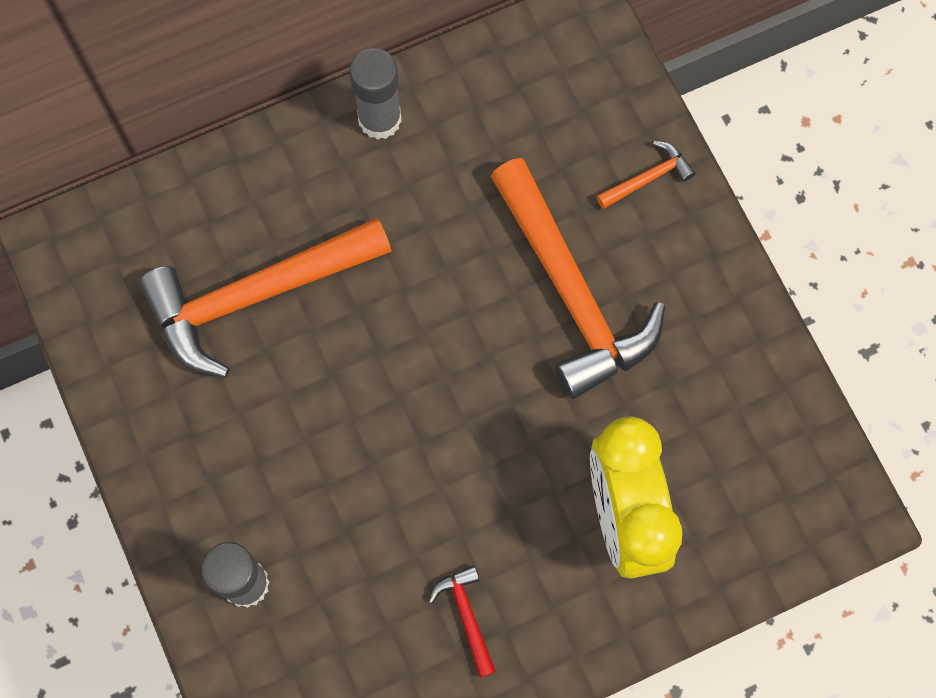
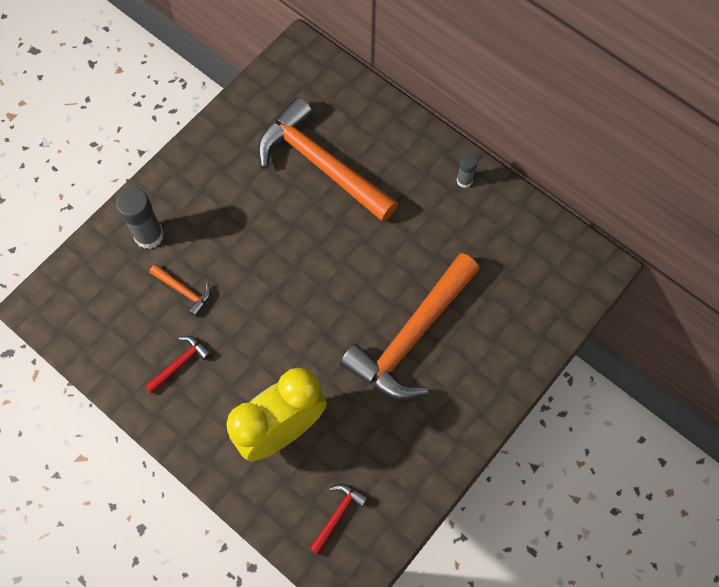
camera: 65 degrees right, 5 degrees down
grey glue stick [349,48,402,140] -> grey glue stick [456,153,478,188], size x0.56
orange hammer [596,141,695,209] -> orange hammer moved to [149,264,211,317]
none -> red hammer [309,484,368,555]

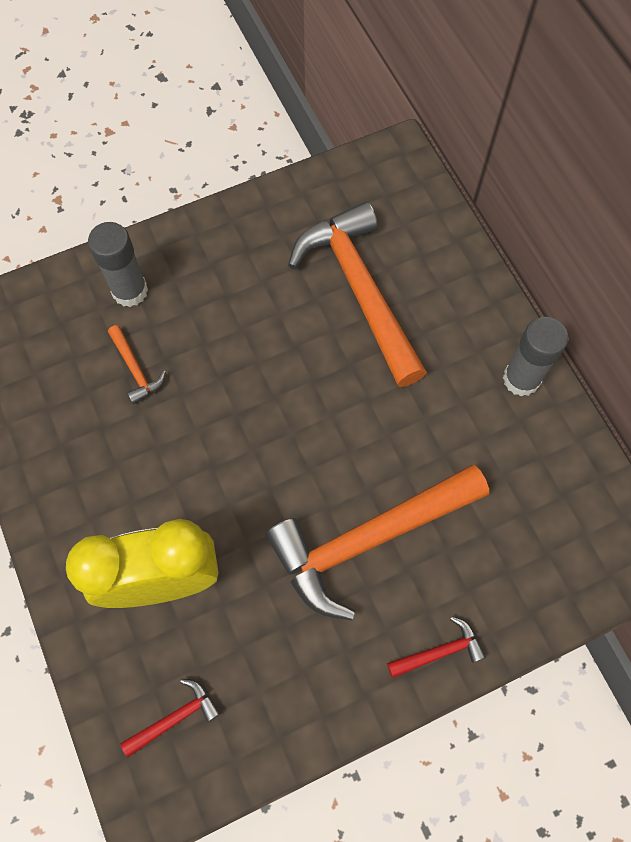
camera: 25 degrees right, 0 degrees up
red hammer [145,336,212,394] -> red hammer moved to [387,616,486,678]
grey glue stick [456,153,478,188] -> grey glue stick [503,317,568,397], size x1.77

